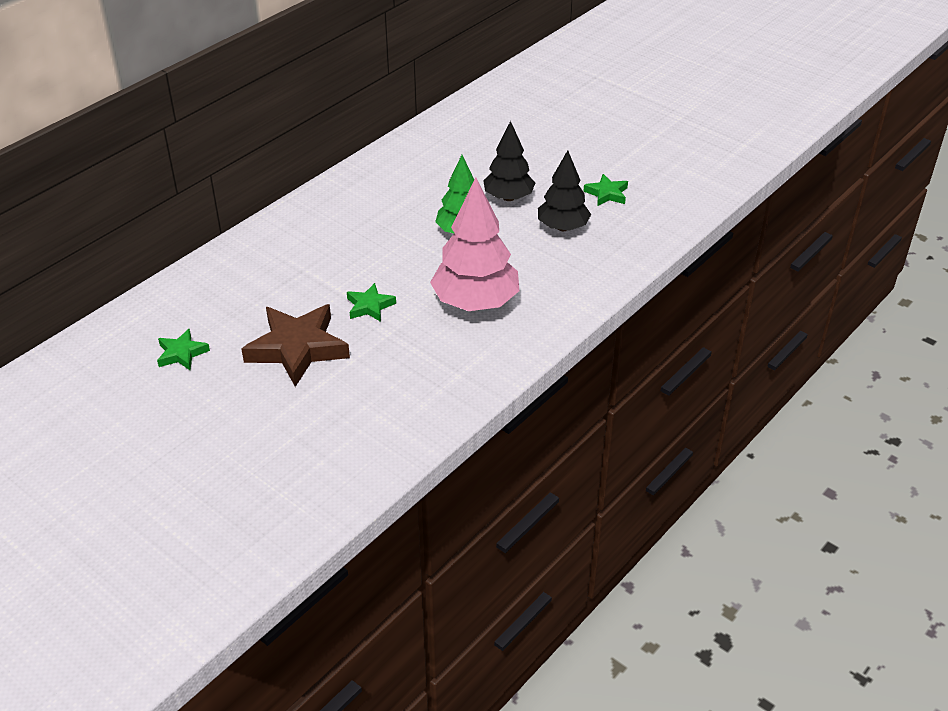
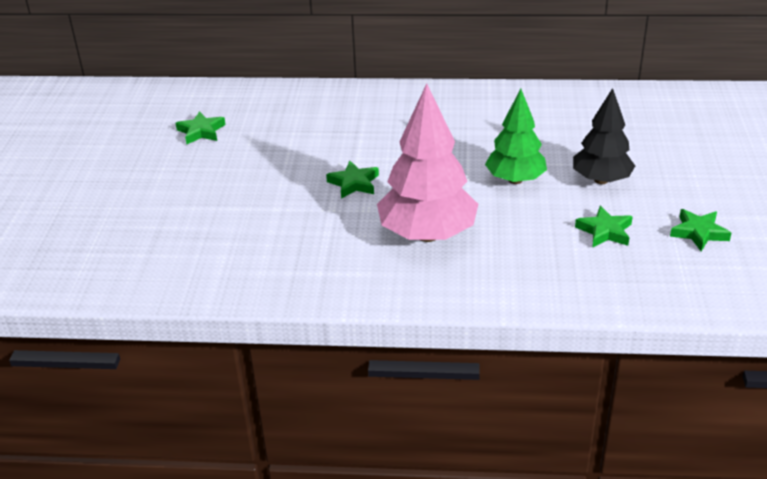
camera: 55 degrees right, 5 degrees down
brown star [241,304,350,387] -> none
black tree [538,150,591,231] -> green star [575,206,633,248]

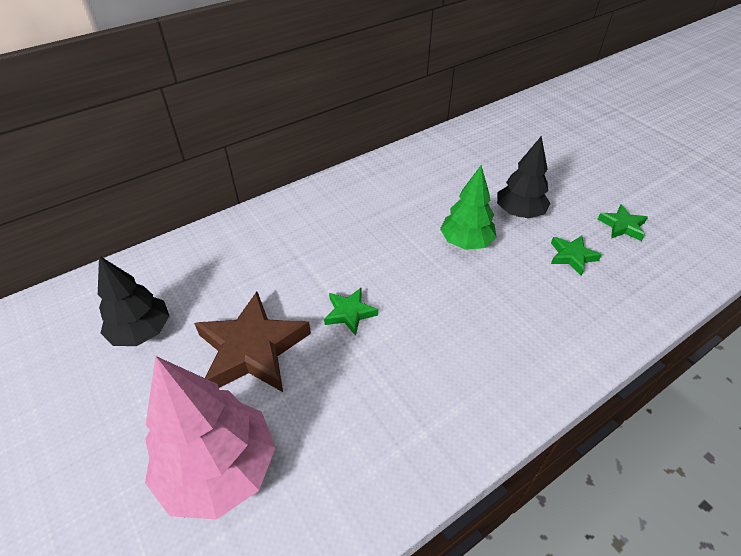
camera: 40 degrees left, 10 degrees up
green star [176,111,226,144] -> black tree [98,256,169,346]
pink tree [377,83,478,242] -> pink tree moved to [145,356,276,520]
none -> brown star [194,292,311,392]

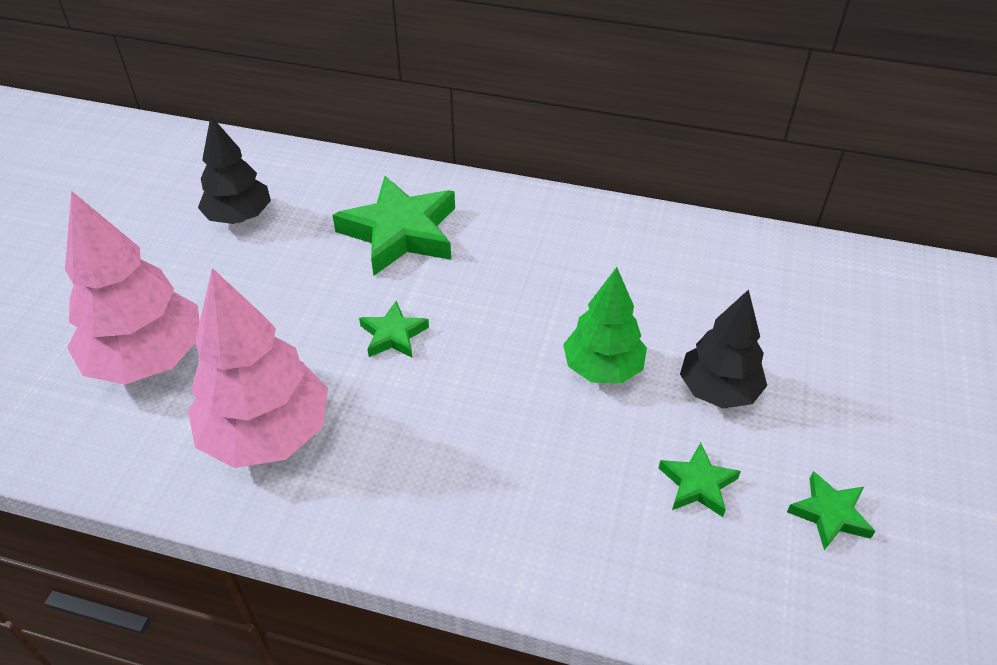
camera: 50 degrees right, 0 degrees up
brown star [194,292,311,392] -> none
none -> pink tree [188,268,328,468]
none -> green star [332,176,455,276]

